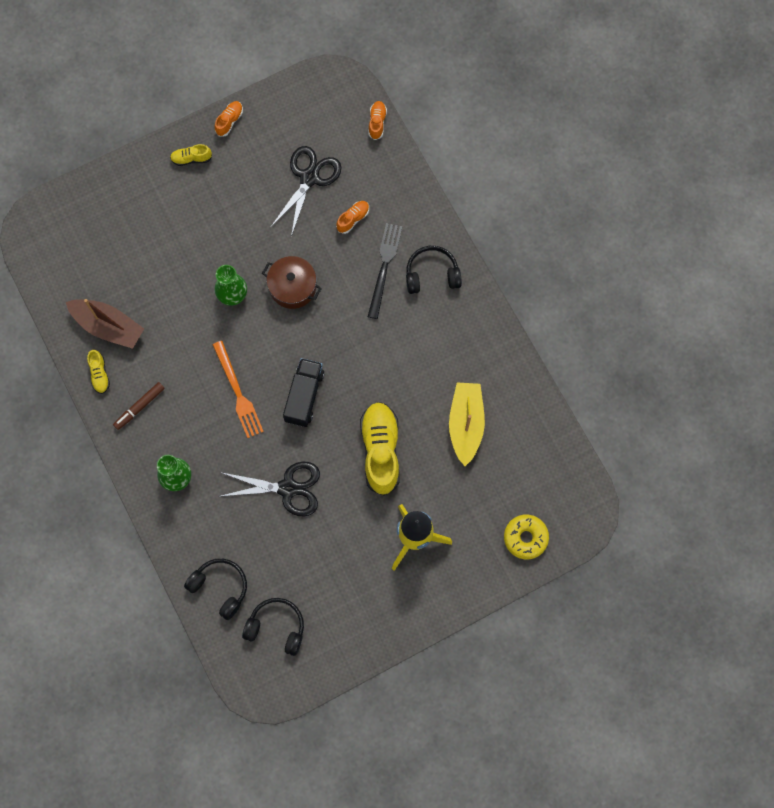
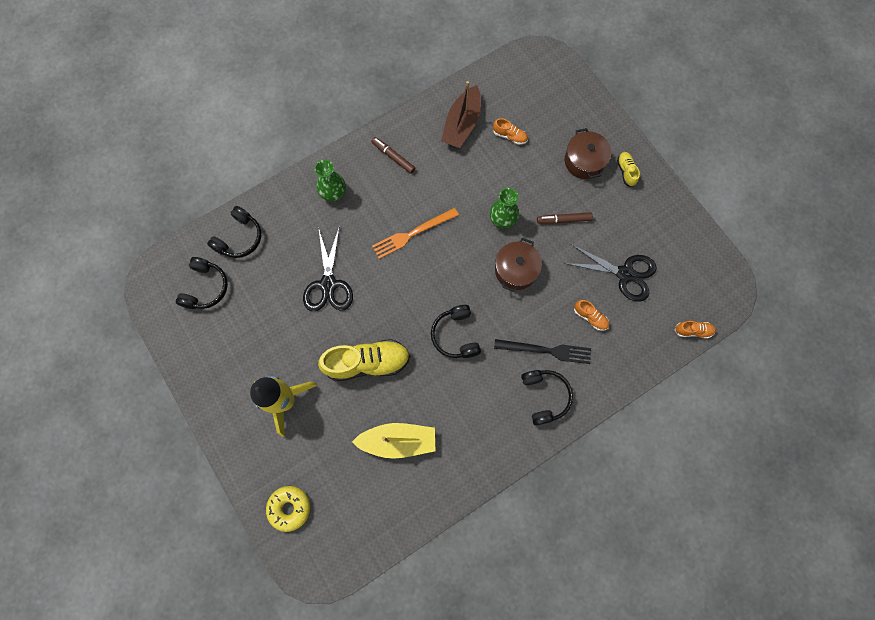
camera: 85 degrees right, 0 degrees up
yellow shoe [87,350,110,394] -> none
orange shoe [215,101,243,136] -> orange shoe moved to [493,118,528,145]
black truck [283,358,324,427] -> none
none -> black headphones [431,305,481,358]
none -> brown marker [537,212,593,224]
none -> brown pot [565,128,611,179]

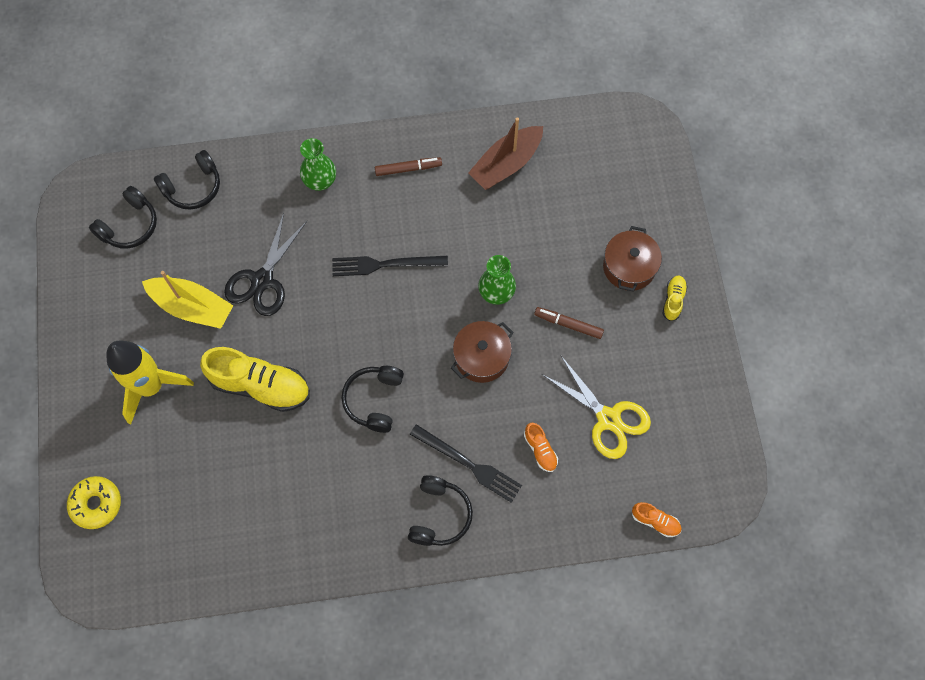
camera: 25 degrees right, 5 degrees down
yellow boat [352,423,435,459] -> yellow boat moved to [142,271,234,329]
brown marker [371,137,415,174] -> brown marker turned 105 degrees clockwise [375,157,442,176]
orange fork [372,208,459,259] -> black fork [332,256,448,276]
orange shoe [493,118,528,145] -> none
black scissors [564,244,657,302] -> yellow scissors [542,356,651,459]

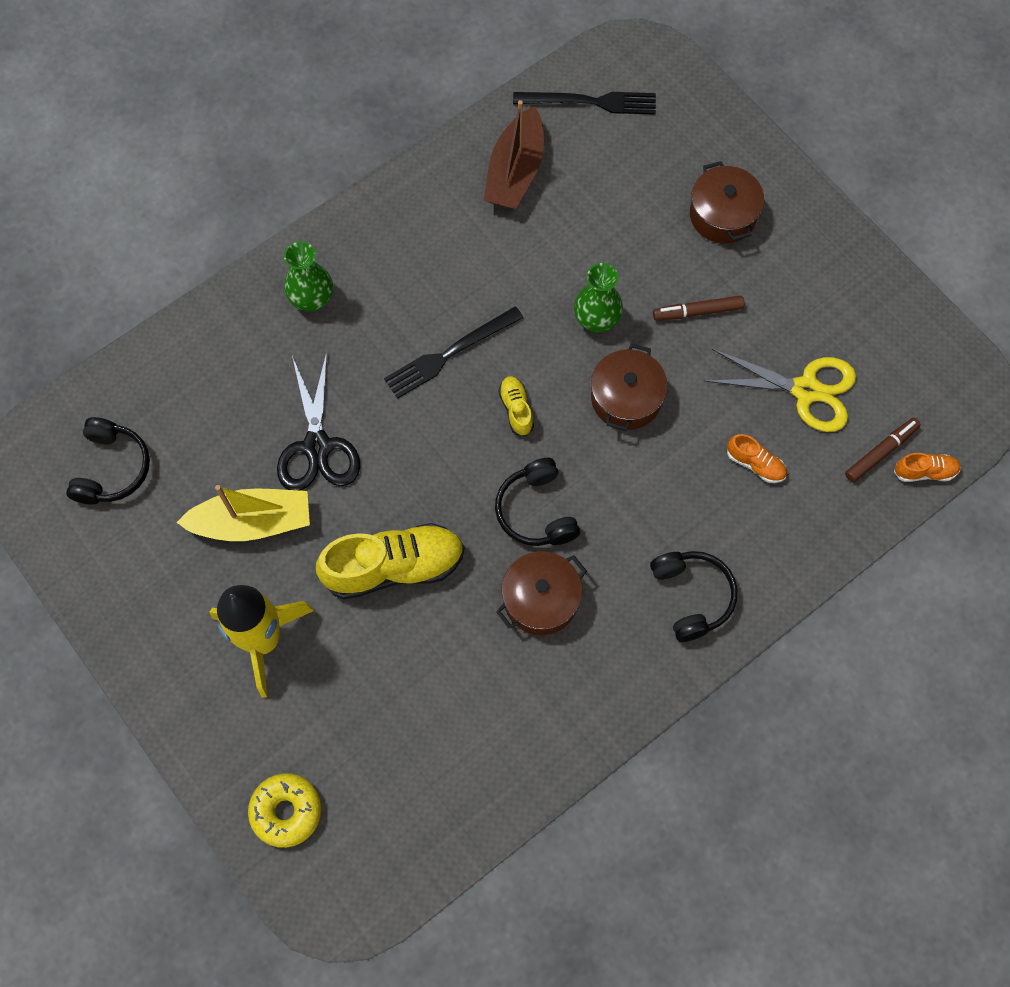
camera: 30 degrees left, 0 degrees up
black headphones [154,150,220,210] -> none
brown marker [375,157,442,176] -> brown marker moved to [845,418,921,483]
black fork [410,424,522,503] -> black fork moved to [513,92,656,115]
yellow shoe [662,276,688,321] -> yellow shoe moved to [498,376,534,436]
none -> brown pot [496,551,587,635]

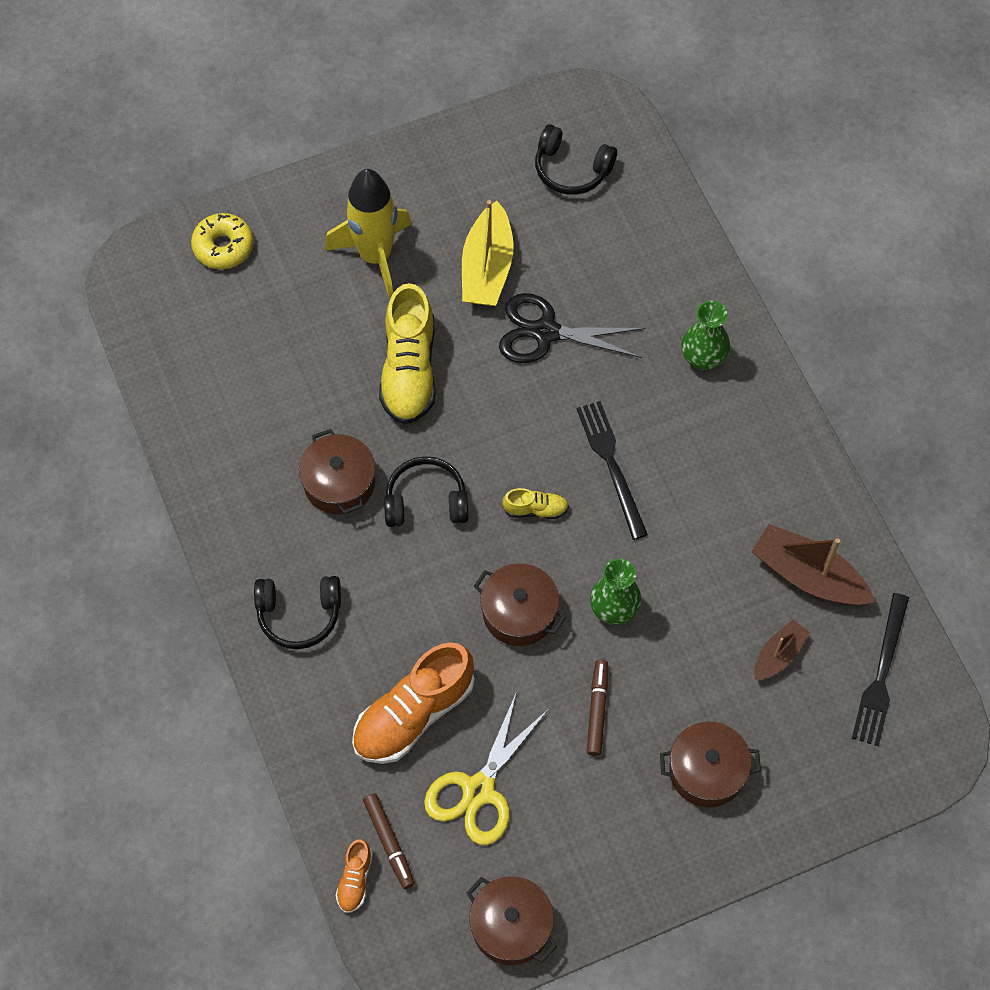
camera: 105 degrees right, 5 degrees down
orange shoe [727,434,787,483] -> orange shoe [352,642,475,764], size x2.14
none -> brown pot [467,876,557,965]
none -> brown boat [754,620,810,680]

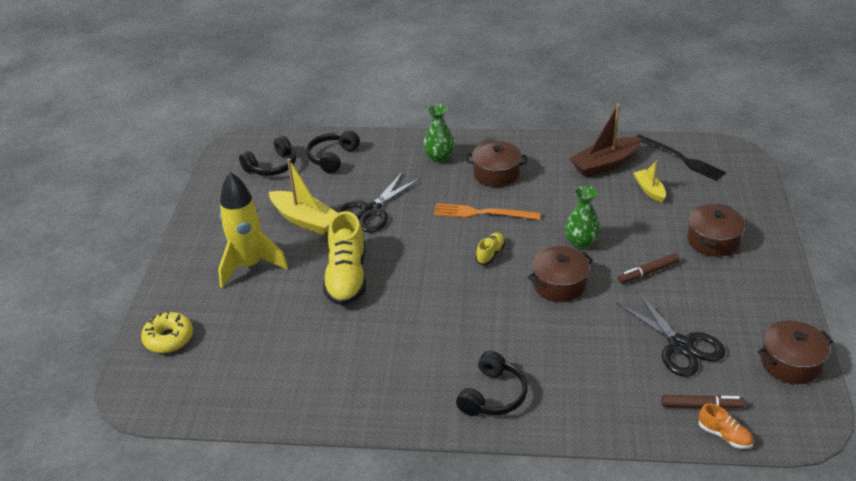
camera: 60 degrees left, 25 degrees down
brown pot [299,429,375,515] -> brown pot moved to [466,141,527,187]
orange shoe [352,642,475,764] -> none
yellow shoe [379,283,436,425] -> yellow shoe turned 60 degrees clockwise [323,211,366,306]
black headphones [384,456,469,527] -> black headphones moved to [306,130,360,174]
yellow scissors [424,691,549,845] -> black scissors [616,291,725,377]
black fork [576,401,648,540] -> orange fork [434,203,540,220]
brown marker [587,659,608,756] -> brown marker turned 60 degrees counterclockwise [618,253,680,284]
brown boat [754,620,810,680] -> yellow boat [634,160,666,202]

